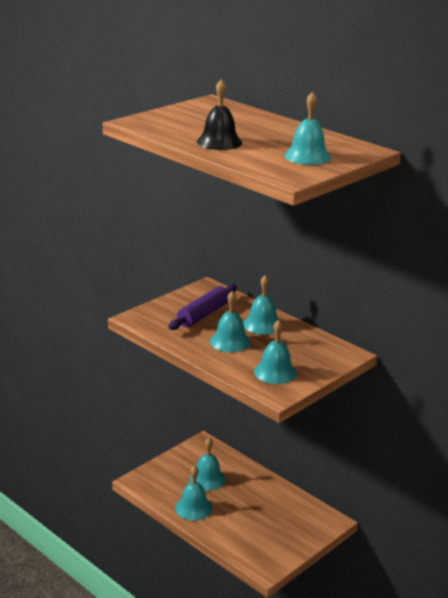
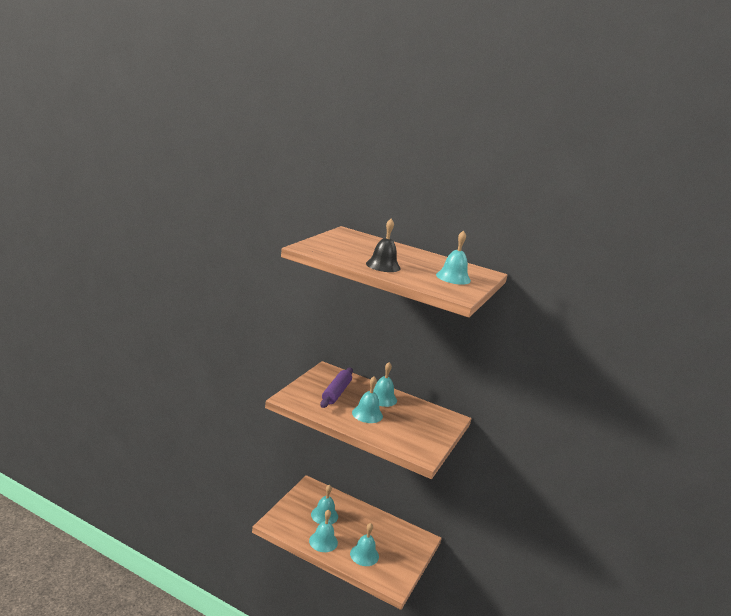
camera: 20 degrees left, 5 degrees down
turquoise bell [254,320,297,384] -> turquoise bell moved to [350,523,379,566]

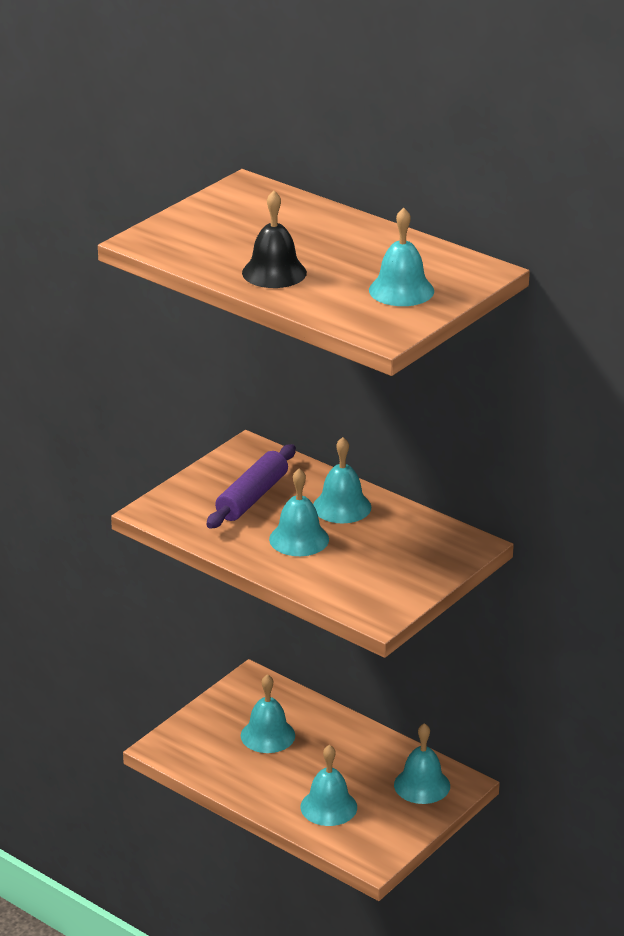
camera: 15 degrees right, 10 degrees up
turquoise bell [309,510,338,552] -> turquoise bell moved to [394,723,450,804]

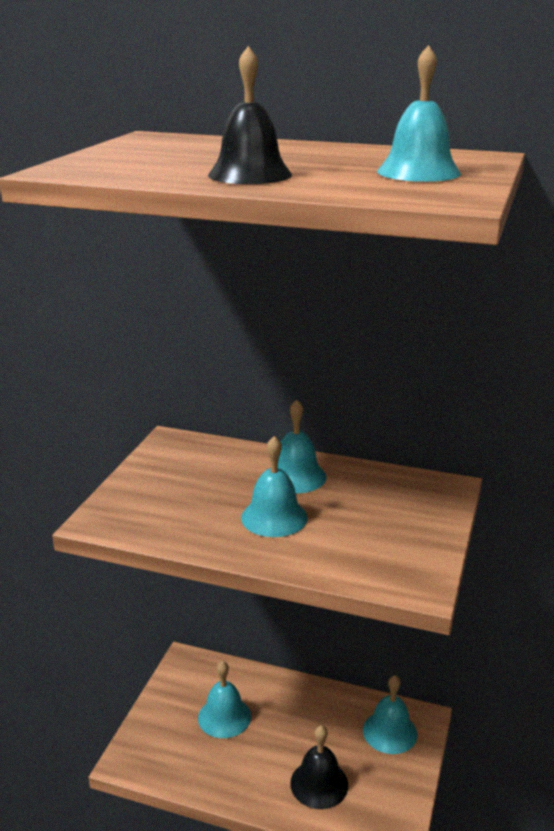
camera: 20 degrees left, 5 degrees down
purple rolling pin [206,444,296,529] -> none
turquoise bell [301,744,357,826] -> black bell [290,725,348,809]

